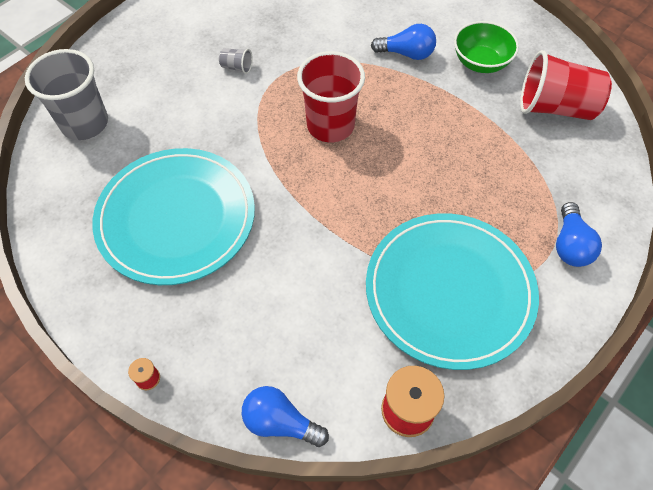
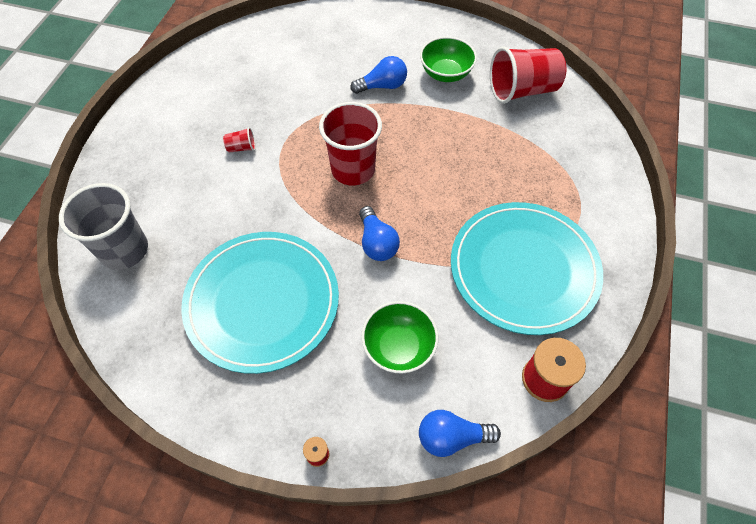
camera: 25 degrees left, 0 degrees up
grey cup [219,48,253,74] -> red cup [223,127,255,153]
blue light bulb [556,202,602,267] -> blue light bulb moved to [359,206,400,261]
none -> green bowl [361,301,438,374]

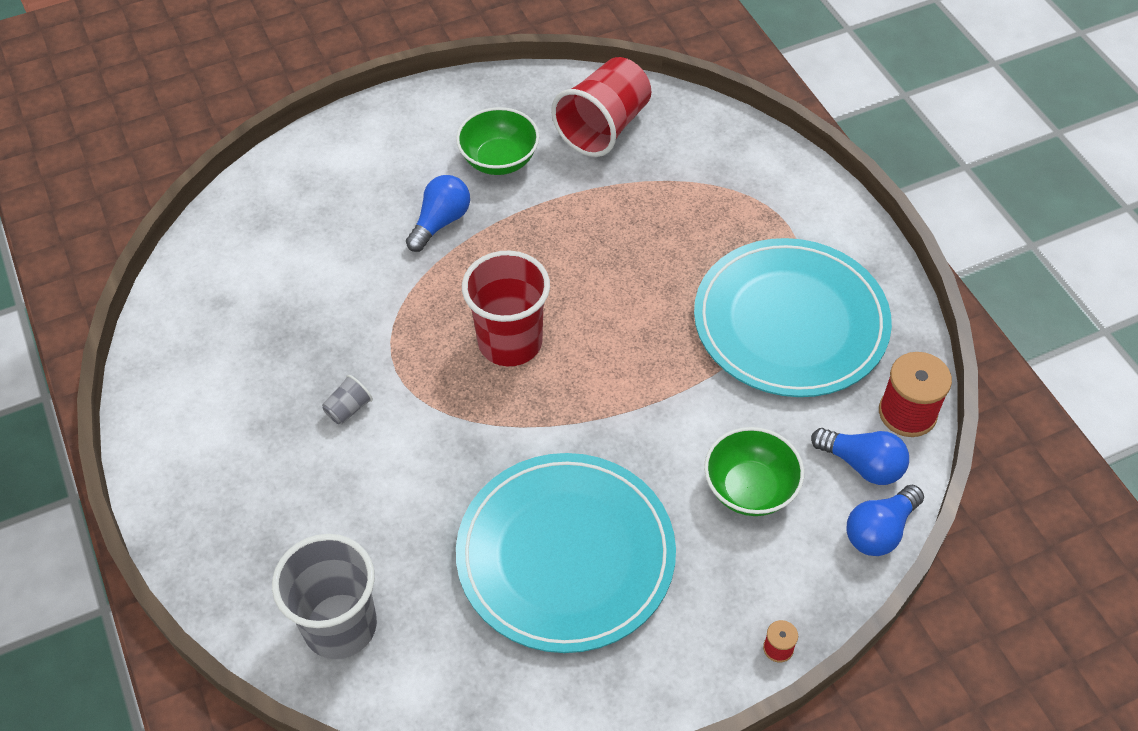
camera: 40 degrees left, 5 degrees down
red cup [223,127,255,153] -> grey cup [322,375,373,424]
blue light bulb [359,206,400,261] -> blue light bulb moved to [811,428,909,485]

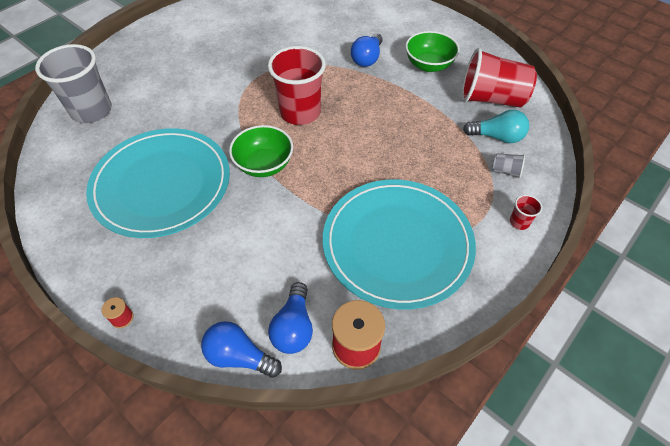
camera: 65 degrees right, 0 degrees up
grey cup [322,375,373,424] -> grey cup moved to [492,153,525,178]
blue light bulb [406,175,470,252] -> blue light bulb turned 105 degrees clockwise [351,33,382,67]
green bowl [704,427,804,516] -> green bowl moved to [229,125,293,177]
none -> turquoise light bulb [463,110,529,143]
none -> red cup [510,195,543,230]

